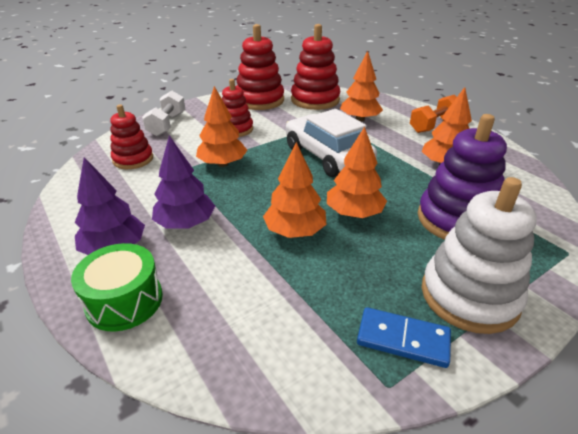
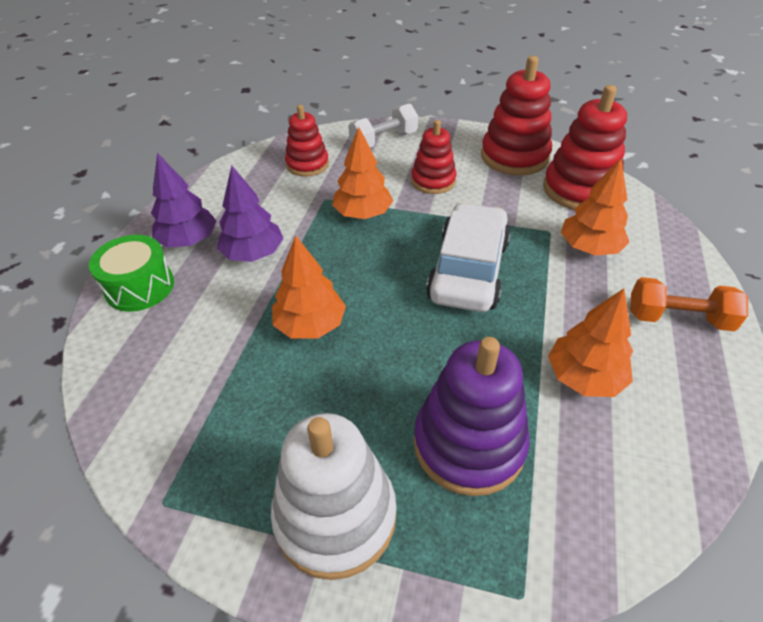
camera: 50 degrees right, 10 degrees up
orange tree [327,126,387,218] -> none
blue domino [357,307,451,368] -> none

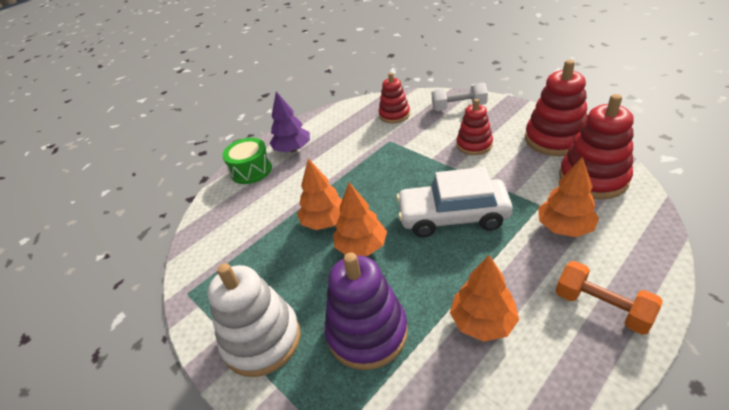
camera: 35 degrees right, 5 degrees down
purple tree [217,165,284,262] -> none
orange tree [332,127,393,219] -> orange tree moved to [333,182,387,256]
white car [426,202,511,312] -> white car turned 135 degrees counterclockwise [396,167,513,237]

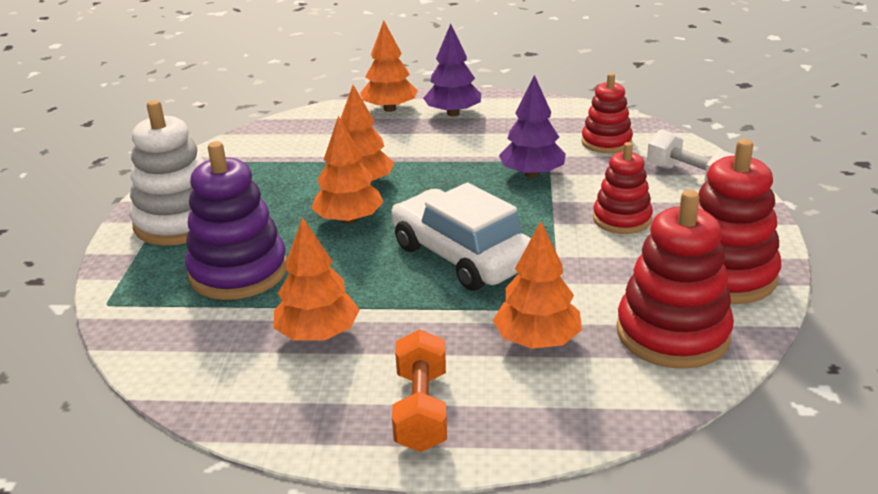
camera: 45 degrees right, 10 degrees down
green drum [222,138,272,184] -> orange tree [360,21,418,112]
none -> purple tree [499,75,566,178]

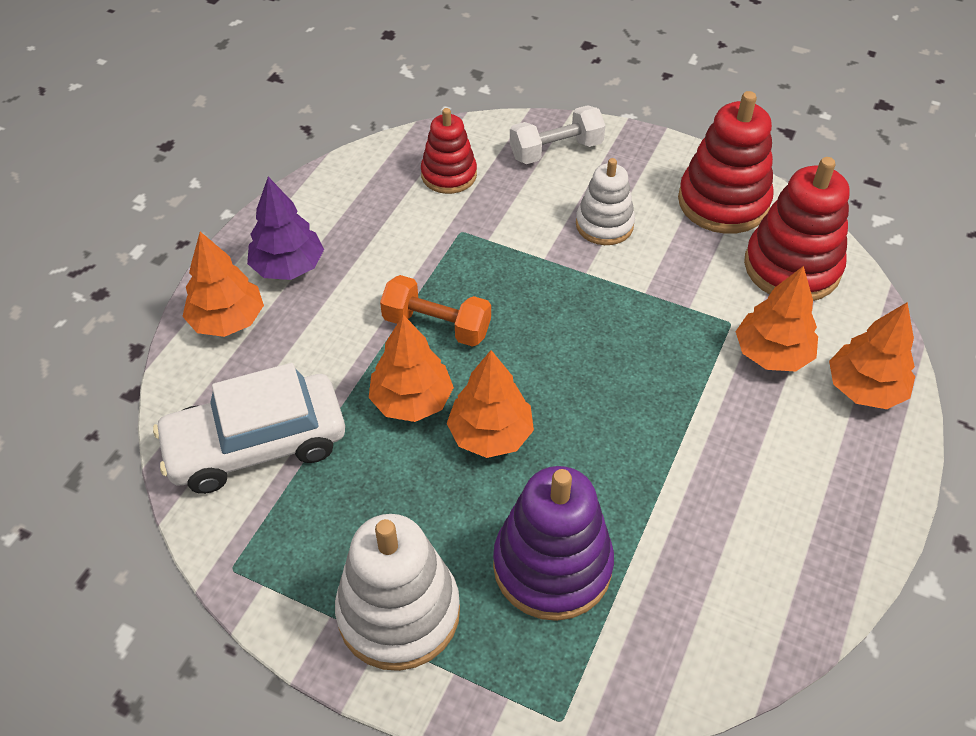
camera: 70 degrees left, 20 degrees up
orange tree [274,217,360,341] -> orange tree moved to [829,302,915,409]
white car [391,182,531,291] -> white car moved to [153,363,345,494]
orange dumbbell [392,329,447,452] -> orange dumbbell moved to [380,275,491,347]
purple tree [499,75,566,178] -> none
red stacking toy [593,142,653,234] -> white stacking toy [576,158,635,245]

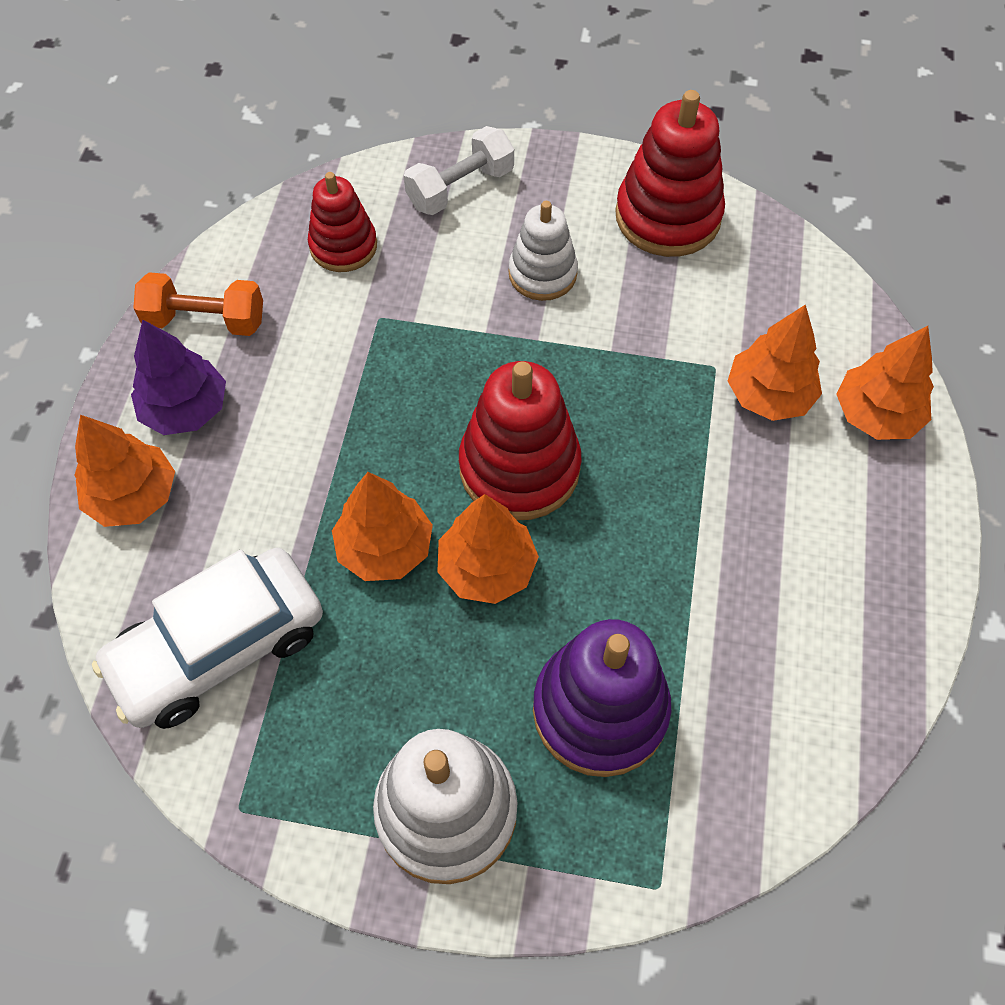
camera: 15 degrees left, 10 degrees up
orange dumbbell [380,275,491,347] -> orange dumbbell moved to [133,272,263,336]
red stacking toy [744,157,850,301] -> red stacking toy moved to [459,361,582,520]

